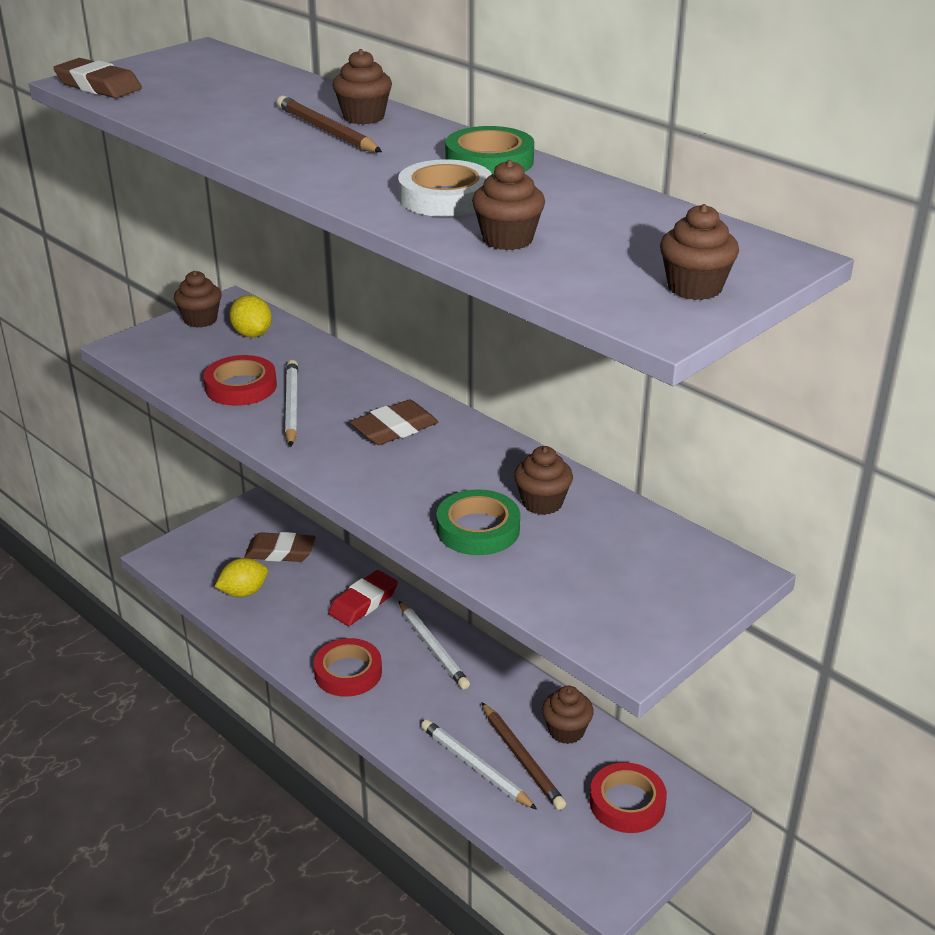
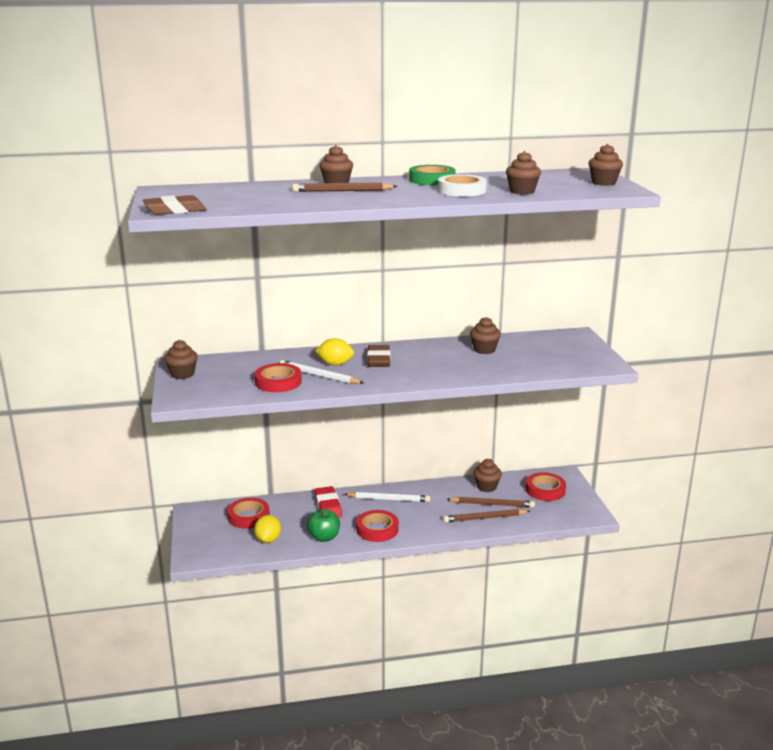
camera: 55 degrees left, 10 degrees down
yellow lemon [229,295,272,337] -> yellow lemon moved to [315,338,354,366]
brown eraser [244,532,316,562] -> red tape [227,498,270,529]
white pencil [421,719,538,810] -> brown pencil [443,509,530,523]
green tape [436,489,520,555] -> none
none -> green apple [307,509,340,542]

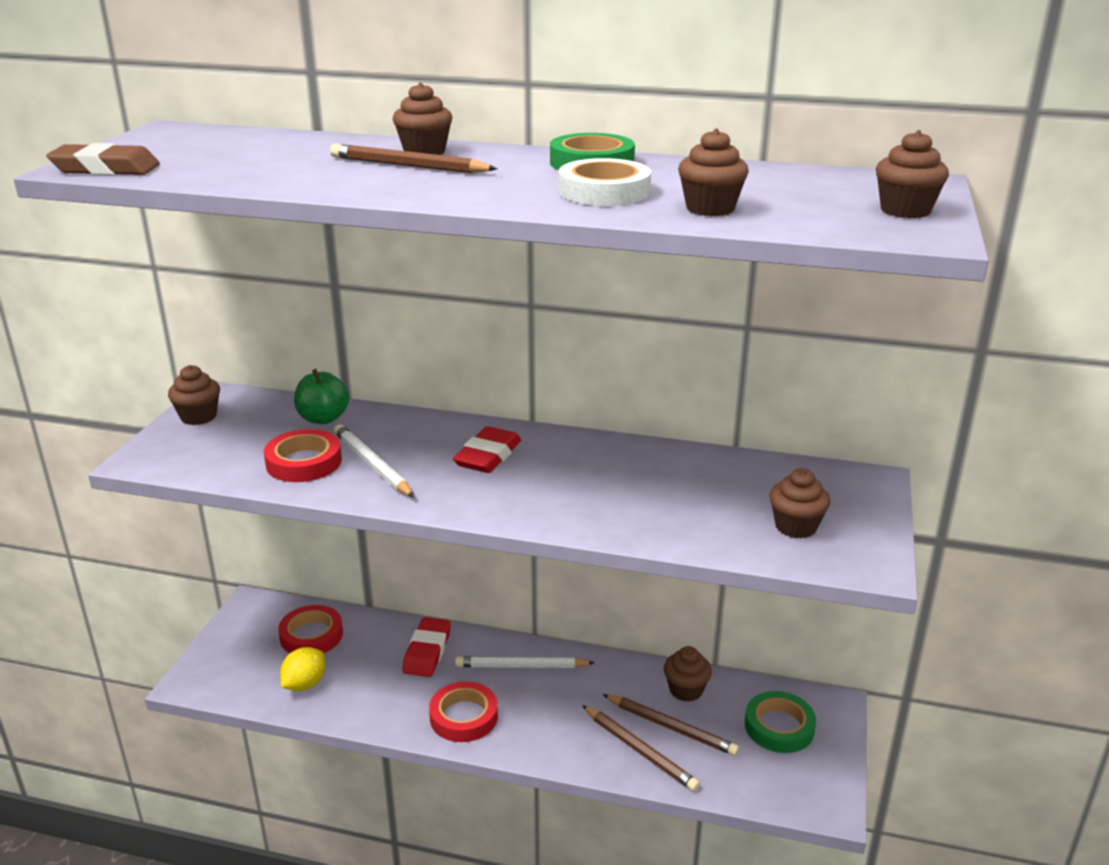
camera: 25 degrees right, 5 degrees up
green apple [307,509,340,542] -> green apple moved to [294,369,349,424]
yellow lemon [315,338,354,366] -> none
white pencil [344,492,430,502] -> white pencil turned 150 degrees clockwise [455,656,595,668]
brown eraser [367,345,391,367] -> red eraser [453,426,521,473]
brown pencil [443,509,530,523] -> brown pencil turned 150 degrees counterclockwise [582,705,700,791]
brown cupcake [470,317,501,354] -> brown cupcake moved to [769,468,830,538]
red tape [526,472,566,501] -> green tape [745,691,816,753]

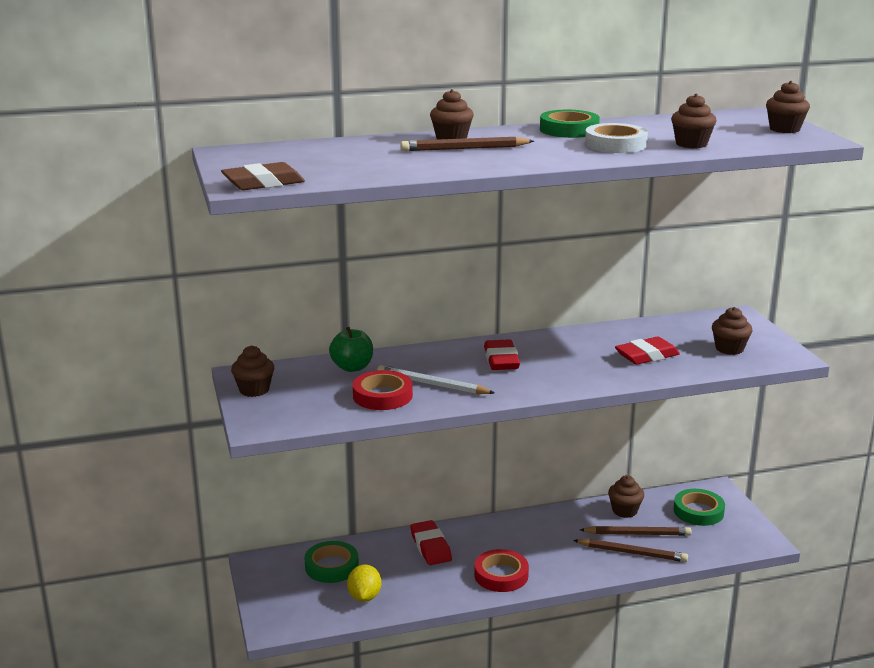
camera: 30 degrees left, 5 degrees down
red tape [278,605,343,653] -> green tape [304,541,359,583]
white pencil [455,656,595,668] -> none
none -> red eraser [615,337,680,365]

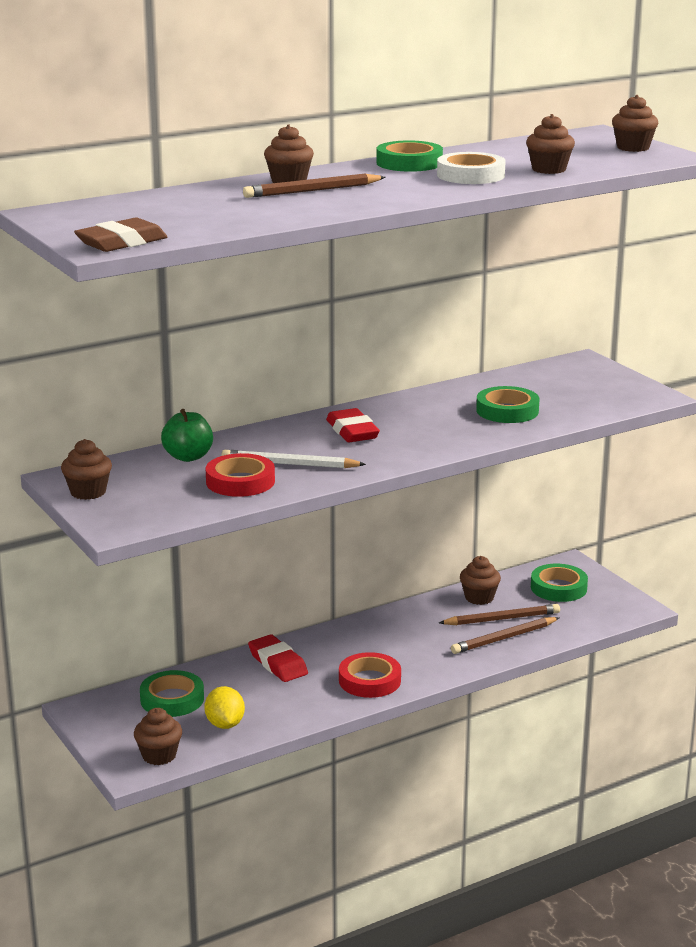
camera: 15 degrees left, 0 degrees up
brown pencil [573,539,688,562] -> brown pencil turned 150 degrees clockwise [451,617,560,654]
red eraser [615,337,680,365] -> green tape [476,386,539,423]
brown cupcake [712,307,752,355] -> brown cupcake moved to [134,708,182,765]

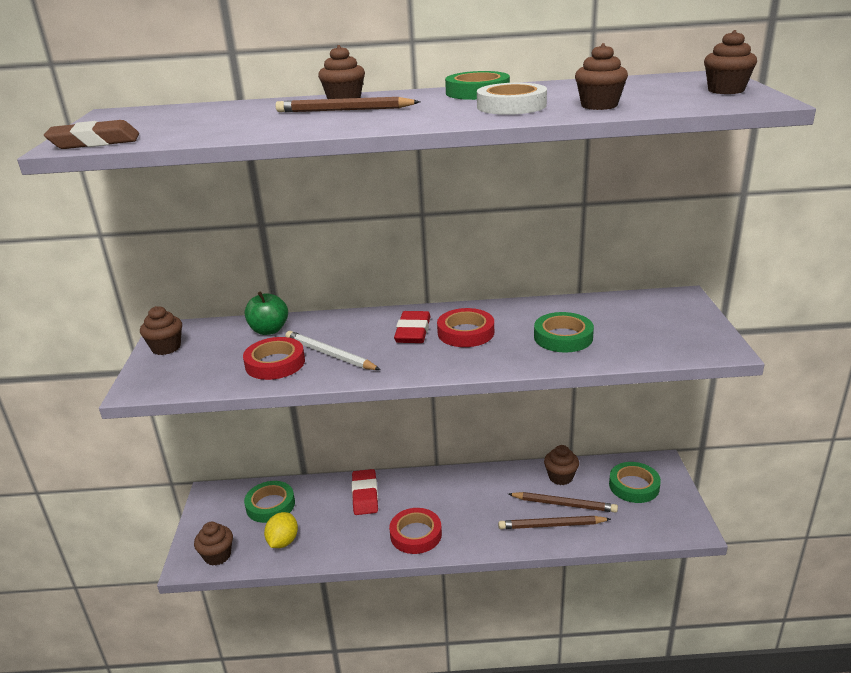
camera: 30 degrees right, 5 degrees up
none -> red tape [437,308,494,347]

